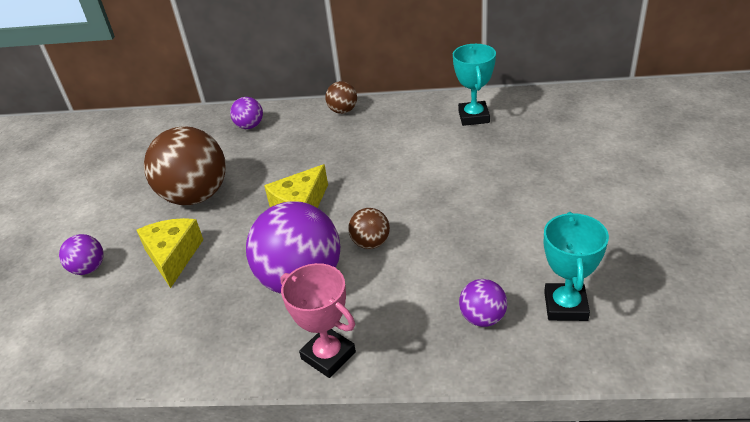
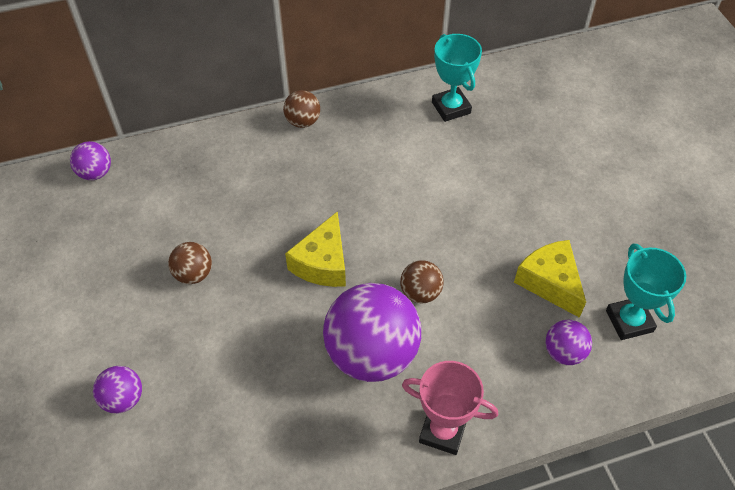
camera: 25 degrees left, 15 degrees up
yellow cheese [137,218,203,288] -> yellow cheese moved to [514,240,586,318]
brown ball [144,126,226,205] -> brown ball [168,242,212,284], size x0.47
purple ball [230,97,263,129] -> purple ball moved to [70,141,111,180]

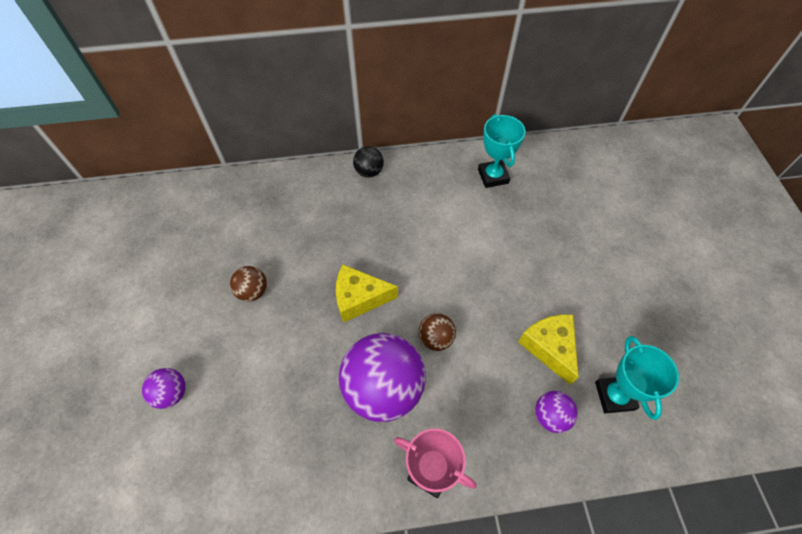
camera: 10 degrees right, 5 degrees up
purple ball [70,141,111,180] -> none
brown ball [283,90,320,128] -> black ball [353,146,384,178]
yellow cheese [285,211,346,287] -> yellow cheese turned 60 degrees clockwise [336,265,398,323]

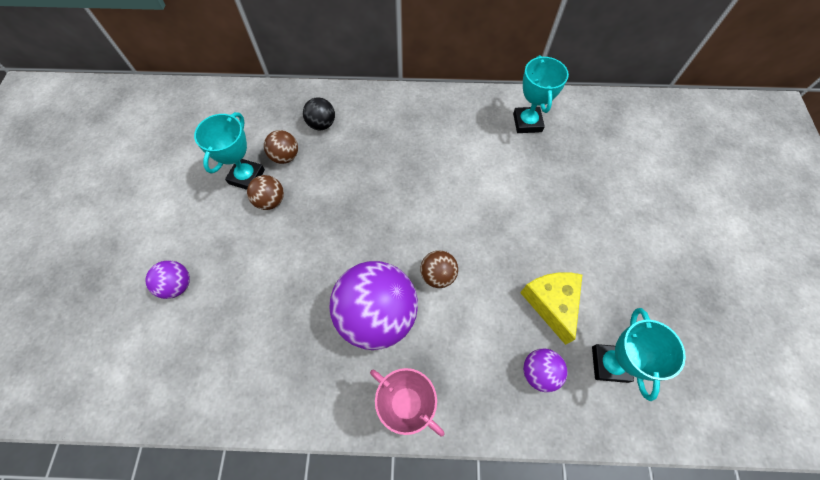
camera: 10 degrees right, 5 degrees up
yellow cheese [336,265,398,323] -> none
black ball [353,146,384,178] -> black ball moved to [303,97,335,131]
none -> turquoise trophy [194,112,265,190]
none -> brown ball [264,130,298,164]

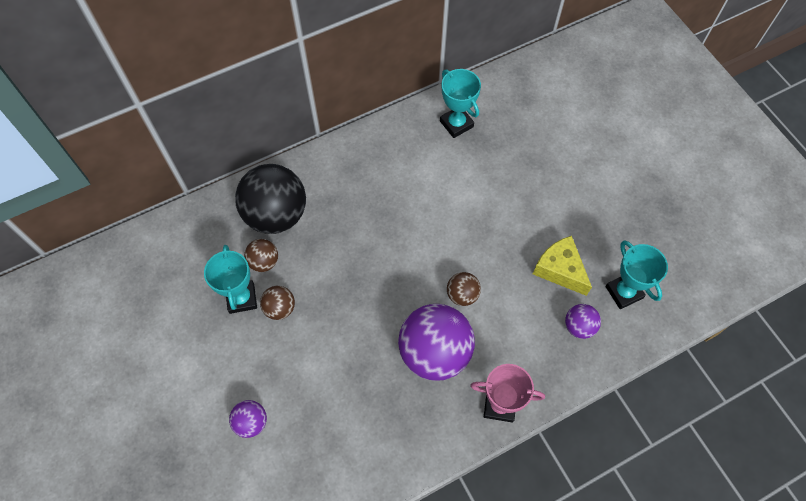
camera: 30 degrees left, 0 degrees up
black ball [303,97,335,131] -> black ball [235,164,306,234], size x2.11

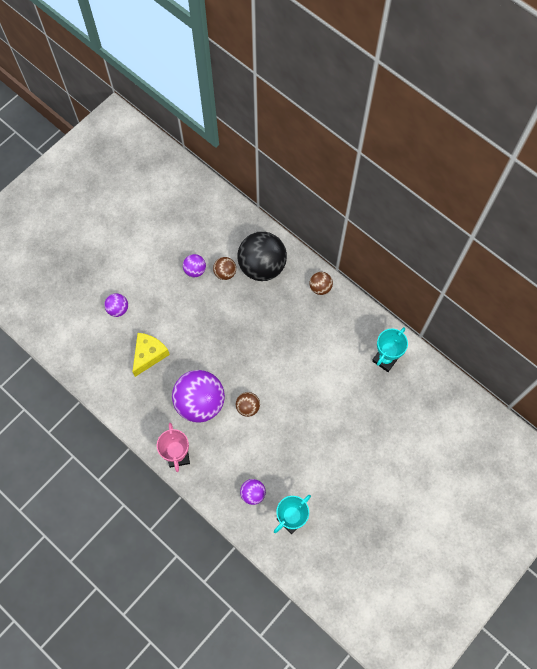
camera: 70 degrees right, 5 degrees up
turquoise trophy [204,245,257,314] -> purple ball [183,254,206,277]
brown ball [260,286,295,320] -> brown ball moved to [309,272,333,295]
yellow cheese [533,236,592,296] -> yellow cheese moved to [133,333,170,377]

